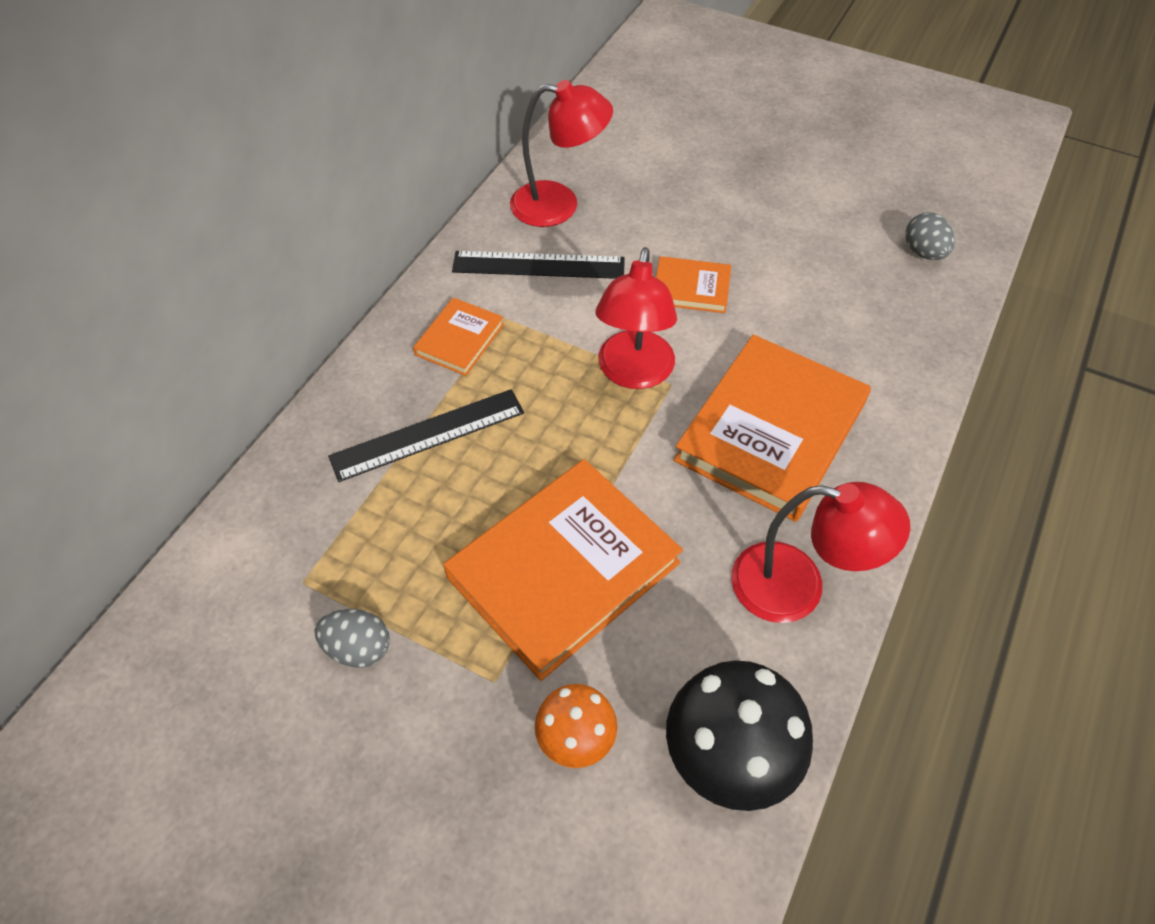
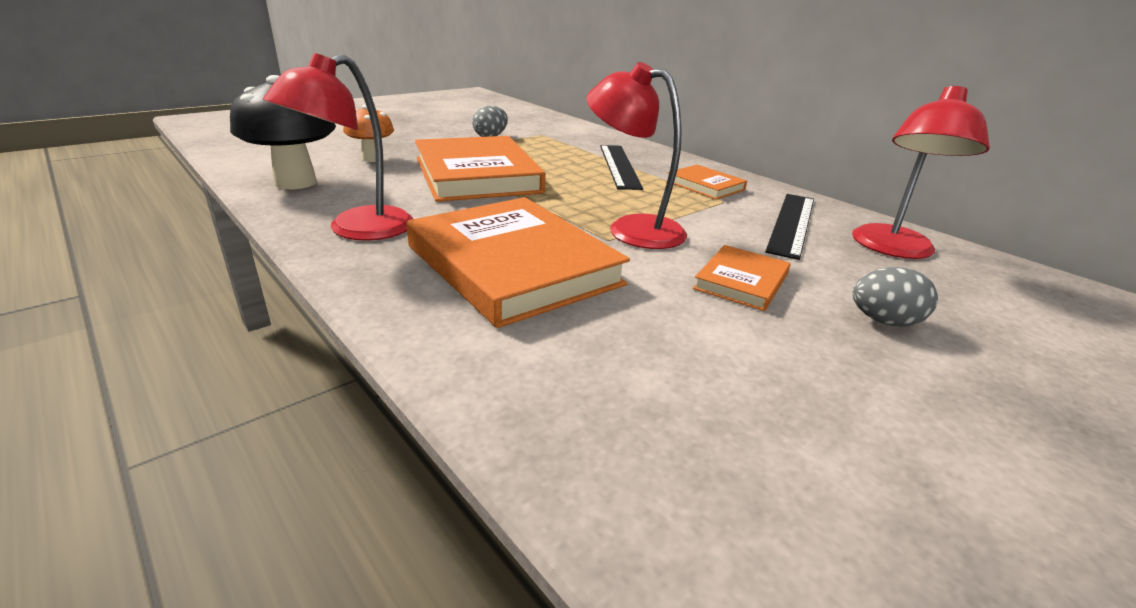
camera: 110 degrees right, 25 degrees down
grey egg [905,212,955,260] -> grey egg moved to [853,267,938,327]

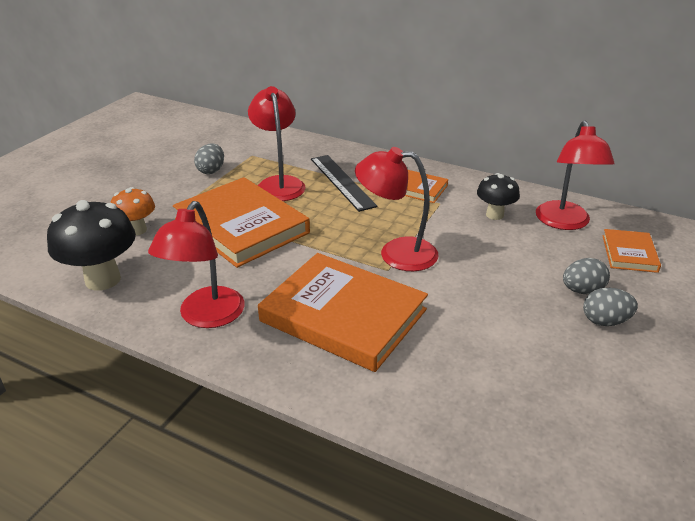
camera: 20 degrees left, 5 degrees up
orange book [693,245,791,311] -> orange book moved to [603,229,661,273]
black ruler [765,194,814,260] -> black mushroom [477,173,520,220]
none -> red lamp [248,86,306,201]
none -> grey egg [583,288,638,326]

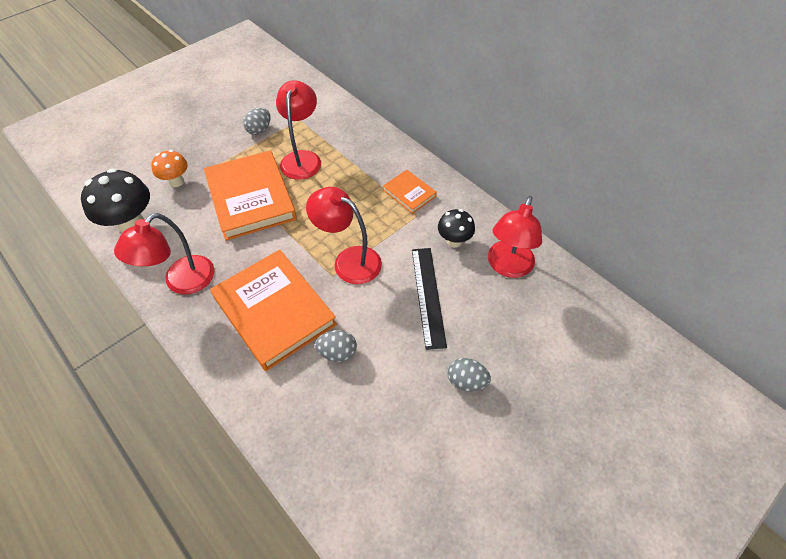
camera: 20 degrees right, 20 degrees up
black ruler [311,155,378,212] -> black ruler moved to [412,248,447,350]
grey egg [563,258,610,294] -> grey egg moved to [315,330,357,362]
orange book [603,229,661,273] -> none

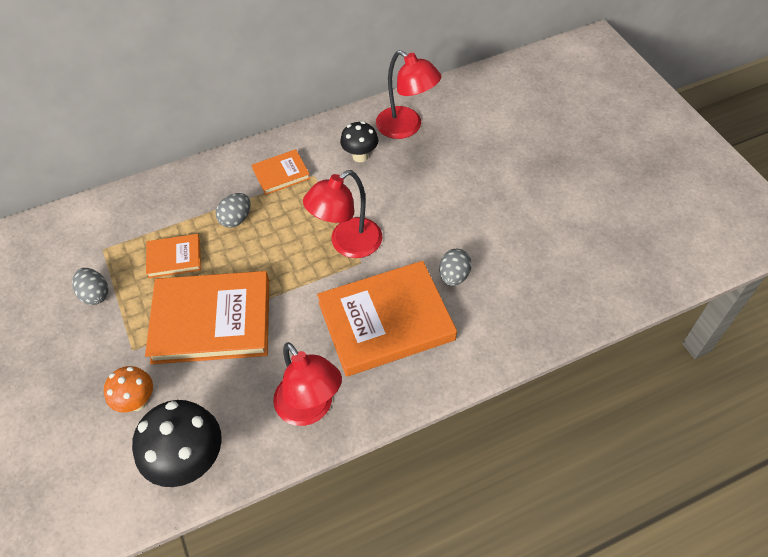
camera: 70 degrees left, 0 degrees up
red lamp [276,80,321,180] -> orange book [146,234,201,278]
black ruler [412,248,447,350] -> none
grey egg [447,358,491,392] -> grey egg moved to [216,193,250,228]

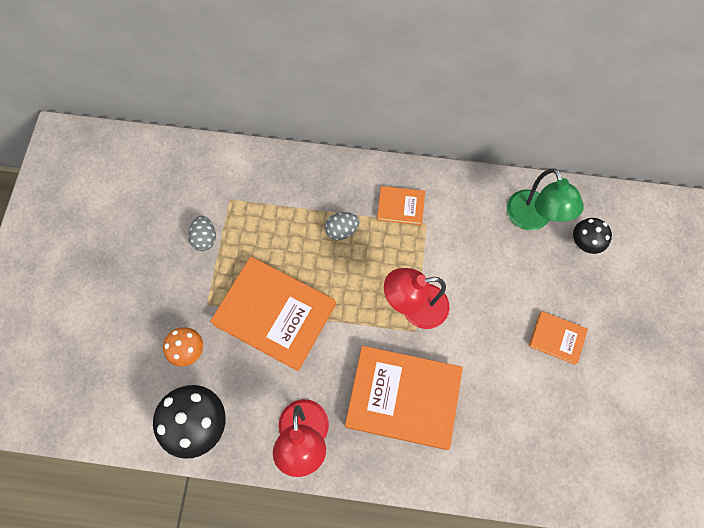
camera: 30 degrees right, 15 degrees up
orange book [146,234,201,278] -> orange book moved to [529,311,588,365]
black mushroom [340,121,378,162] -> black mushroom moved to [573,218,612,254]
red lamp [376,50,442,139] -> green lamp [507,168,584,230]
grey egg [439,249,472,286] -> none

